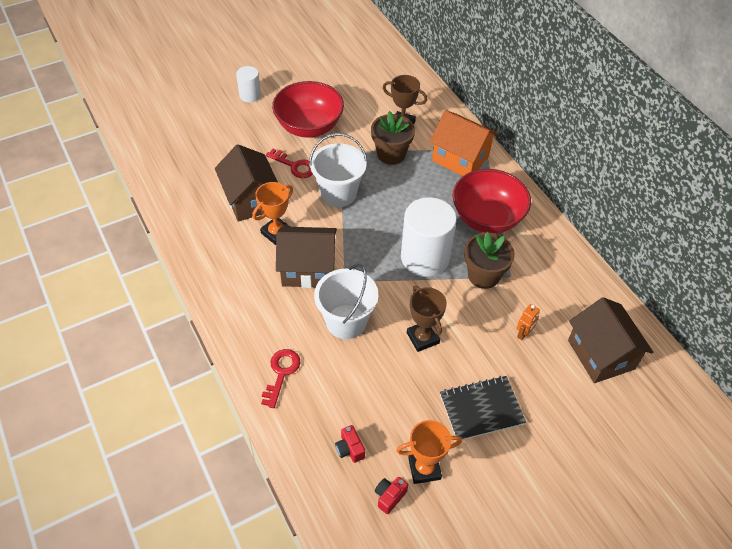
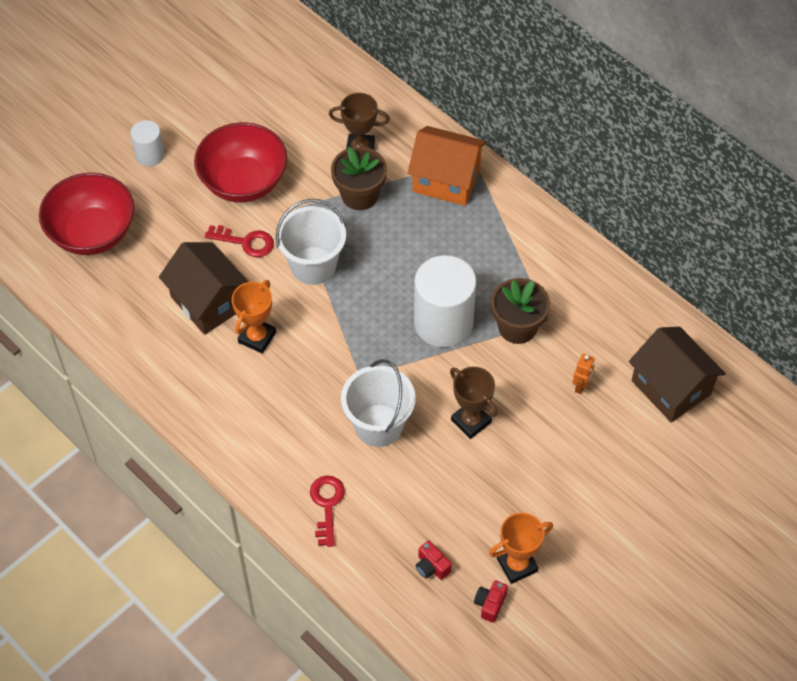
camera: 15 degrees left, 5 degrees up
brown house [276,226,337,288] -> none
black notebook [440,376,526,440] -> none
red bowl [453,169,531,234] -> red bowl moved to [39,173,134,255]

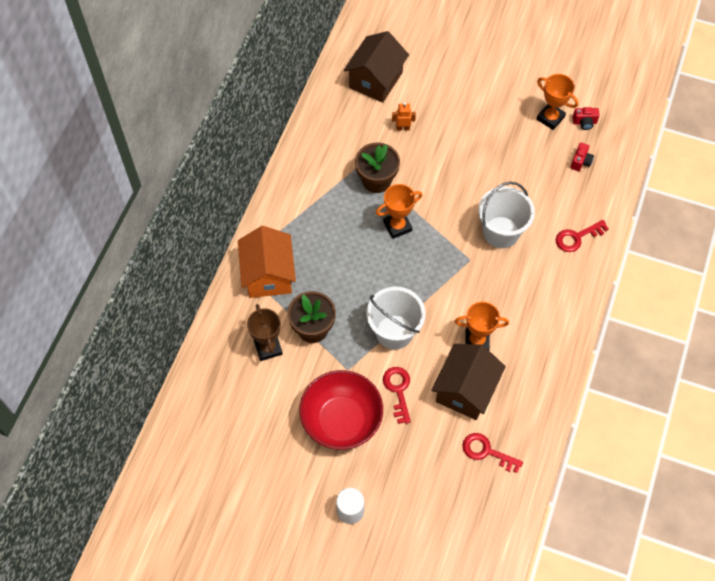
camera: 115 degrees left, 5 degrees up
red bowl [39,173,134,255] -> none
white cylinder [414,255,477,347] -> orange trophy [376,184,423,239]
brown trophy [450,367,497,439] -> none
none -> red key [462,433,523,473]

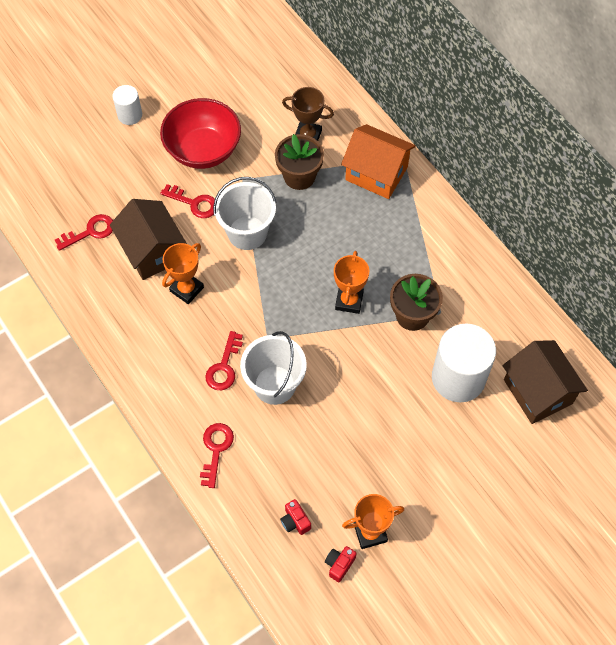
camera: 125 degrees right, 0 degrees up
orange robot [392,102,416,131] -> white cylinder [432,324,496,402]
none -> red key [205,331,243,390]

